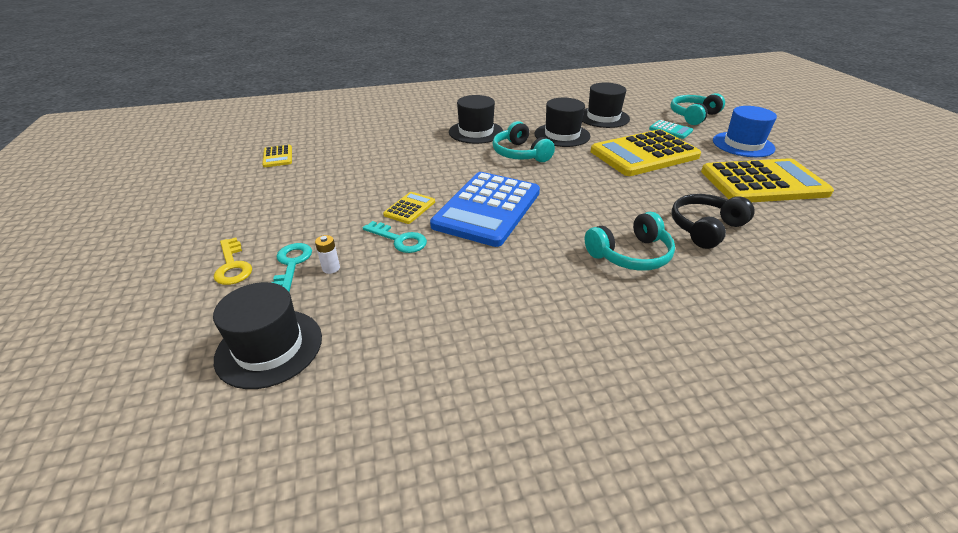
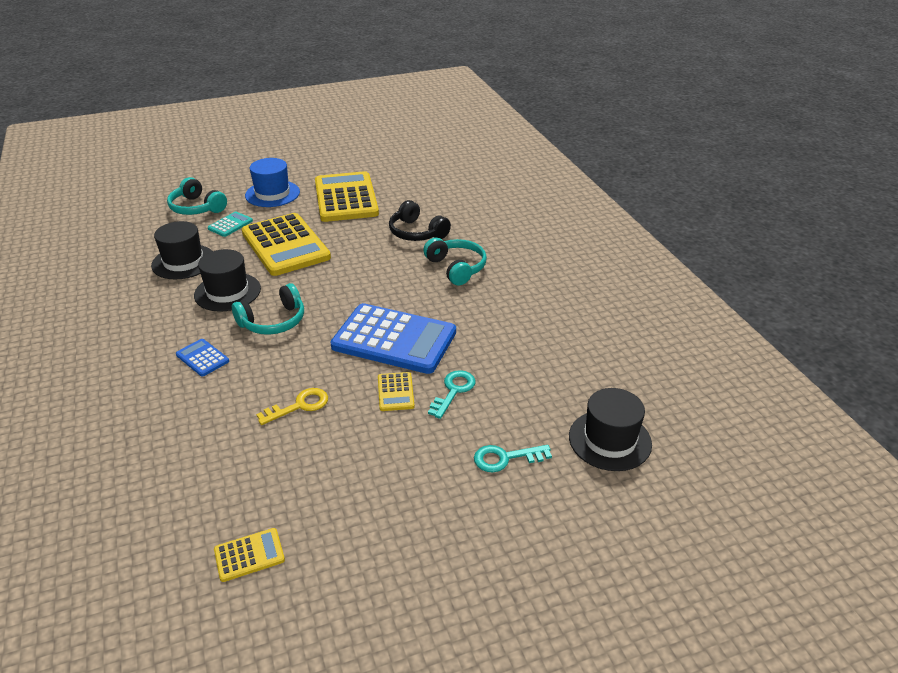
camera: 95 degrees left, 0 degrees up
yellow key [214,237,252,285] -> yellow key moved to [256,388,328,425]
white battery [315,235,340,274] -> none
yellow calculator [383,192,435,224] -> yellow calculator turned 120 degrees counterclockwise [378,372,415,411]
black hat [449,95,503,144] -> blue calculator [176,339,229,377]

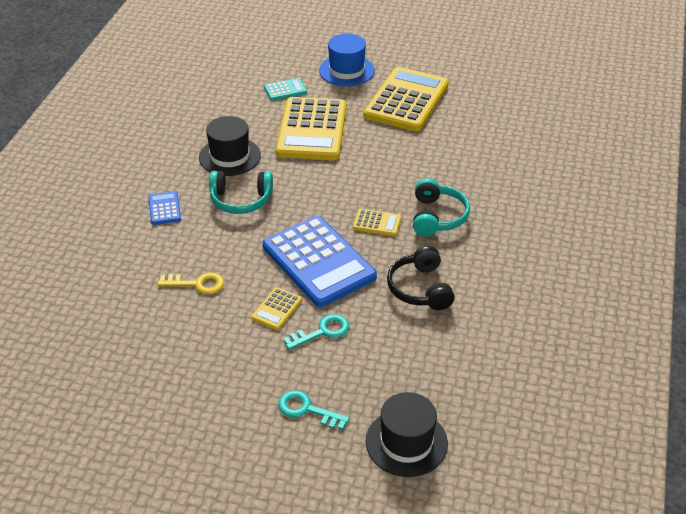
camera: 35 degrees right, 5 degrees up
black hat [151,221,212,279] -> none
turquoise headphones [167,177,227,215] -> none
yellow calculator [214,528,285,582] -> yellow calculator moved to [353,209,401,236]
black headphones [389,200,451,241] -> black headphones moved to [387,246,455,310]

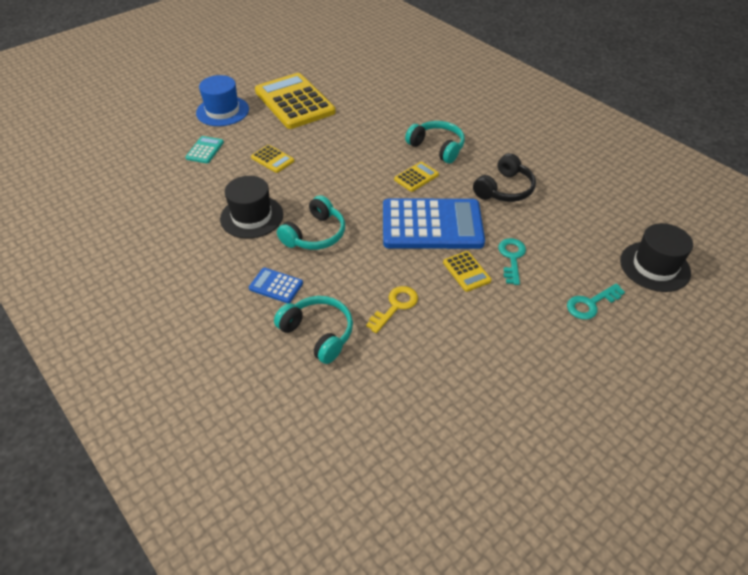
camera: 55 degrees left, 5 degrees up
yellow calculator [276,97,346,160] -> yellow calculator [251,145,294,173], size x0.43
black headphones [387,246,455,310] -> black headphones turned 75 degrees counterclockwise [473,153,536,202]
none -> turquoise headphones [274,296,353,364]

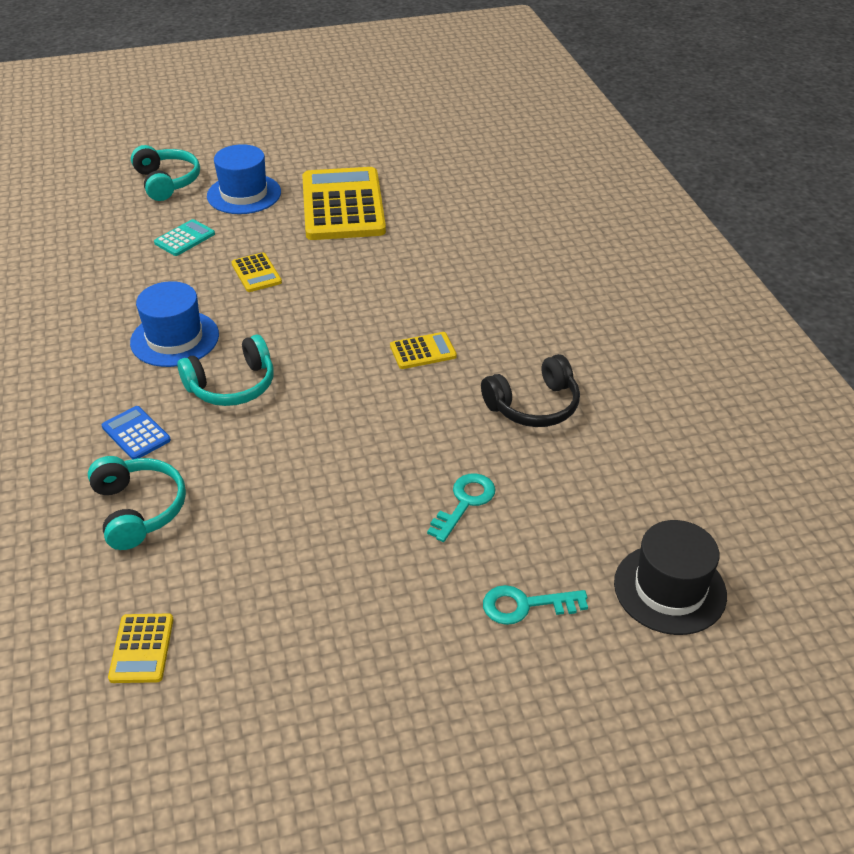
camera: 25 degrees right, 5 degrees down
black hat [220,176,283,239] -> blue hat [130,281,219,367]
yellow key [366,286,418,333] -> none
blue calculator [383,199,485,249] -> none
turquoise headphones [405,121,465,163] -> turquoise headphones moved to [131,145,200,201]
yellow calculator [443,251,491,292] -> yellow calculator moved to [108,614,173,683]

